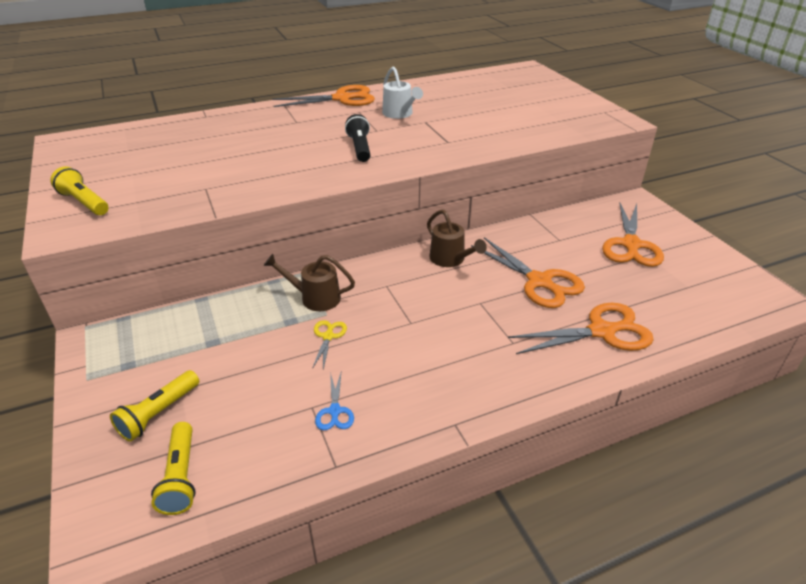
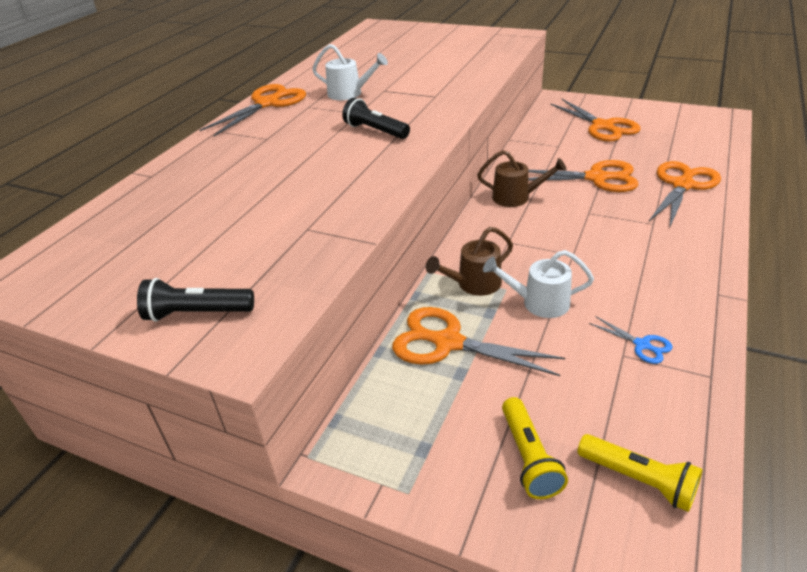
camera: 40 degrees left, 0 degrees up
yellow flashlight [50,167,108,215] -> black flashlight [137,278,254,322]
yellow scissors [312,320,347,369] -> white watering can [483,250,594,318]
none -> orange scissors [392,307,565,376]

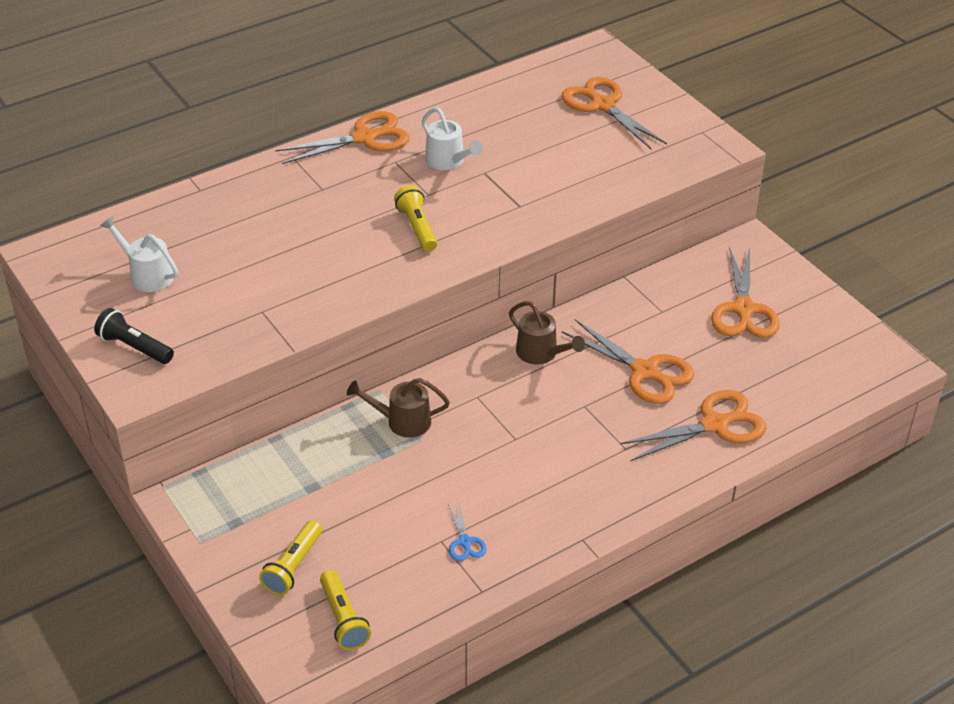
camera: 30 degrees right, 5 degrees up
black flashlight [342,98,410,139] -> yellow flashlight [394,185,437,252]
orange scissors [392,307,565,376] -> orange scissors moved to [561,77,667,149]
white watering can [483,250,594,318] -> white watering can moved to [100,216,178,292]

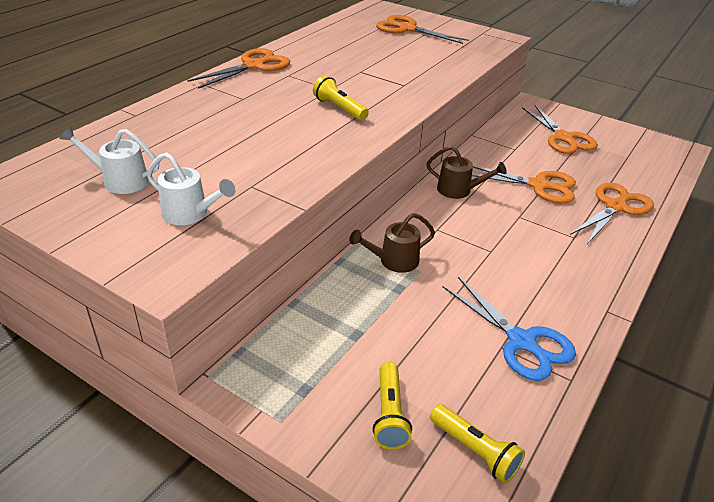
camera: 25 degrees left, 5 degrees down
black flashlight [94,308,174,364] -> none
white watering can [422,108,483,170] -> white watering can moved to [147,152,235,225]
blue scissors [448,503,487,561] -> blue scissors [443,277,576,381], size x2.08

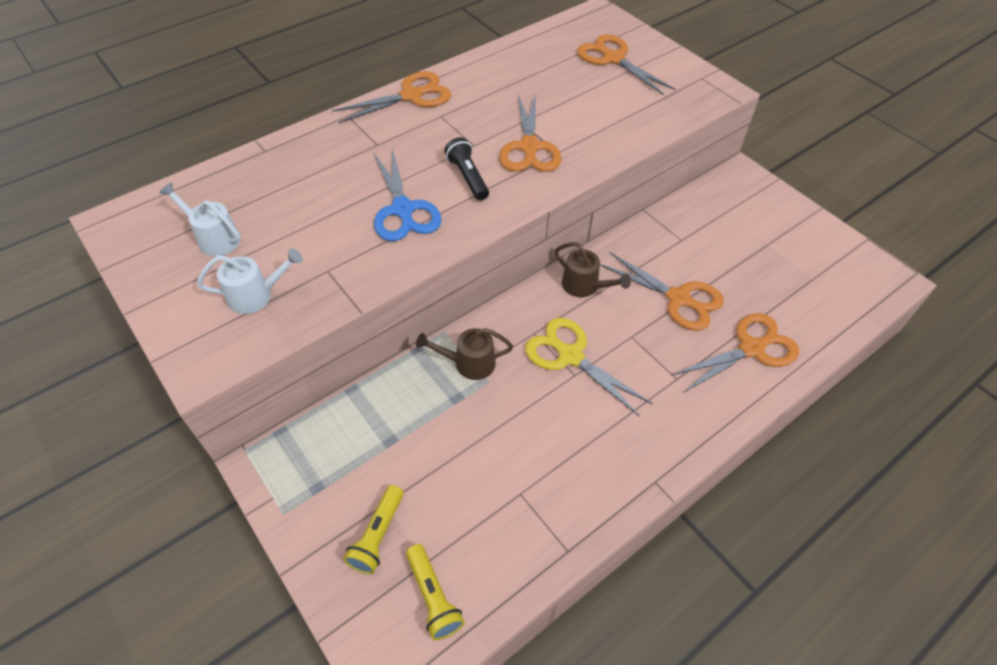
camera: 20 degrees right, 15 degrees up
white watering can [147,152,235,225] -> white watering can turned 60 degrees counterclockwise [197,248,303,314]
yellow flashlight [313,76,369,120] -> black flashlight [444,137,489,201]
blue scissors [443,277,576,381] -> blue scissors moved to [373,149,441,241]
orange scissors [522,105,598,154] -> orange scissors moved to [499,94,561,172]
none -> yellow scissors [525,318,653,417]

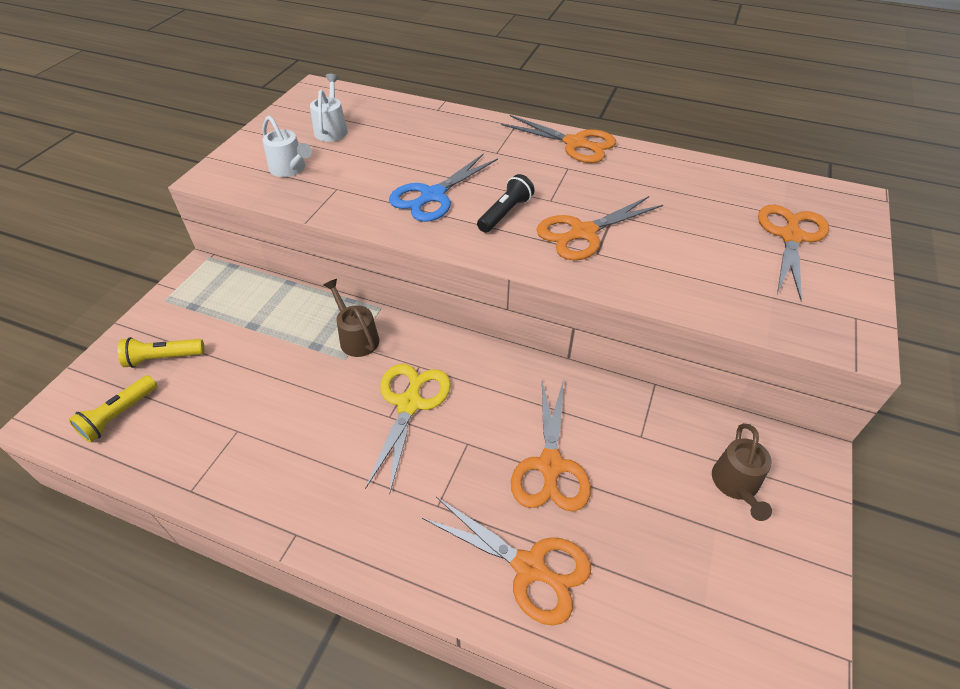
camera: 60 degrees right, 5 degrees down
brown watering can [554,242,631,297] -> brown watering can moved to [712,423,772,521]

